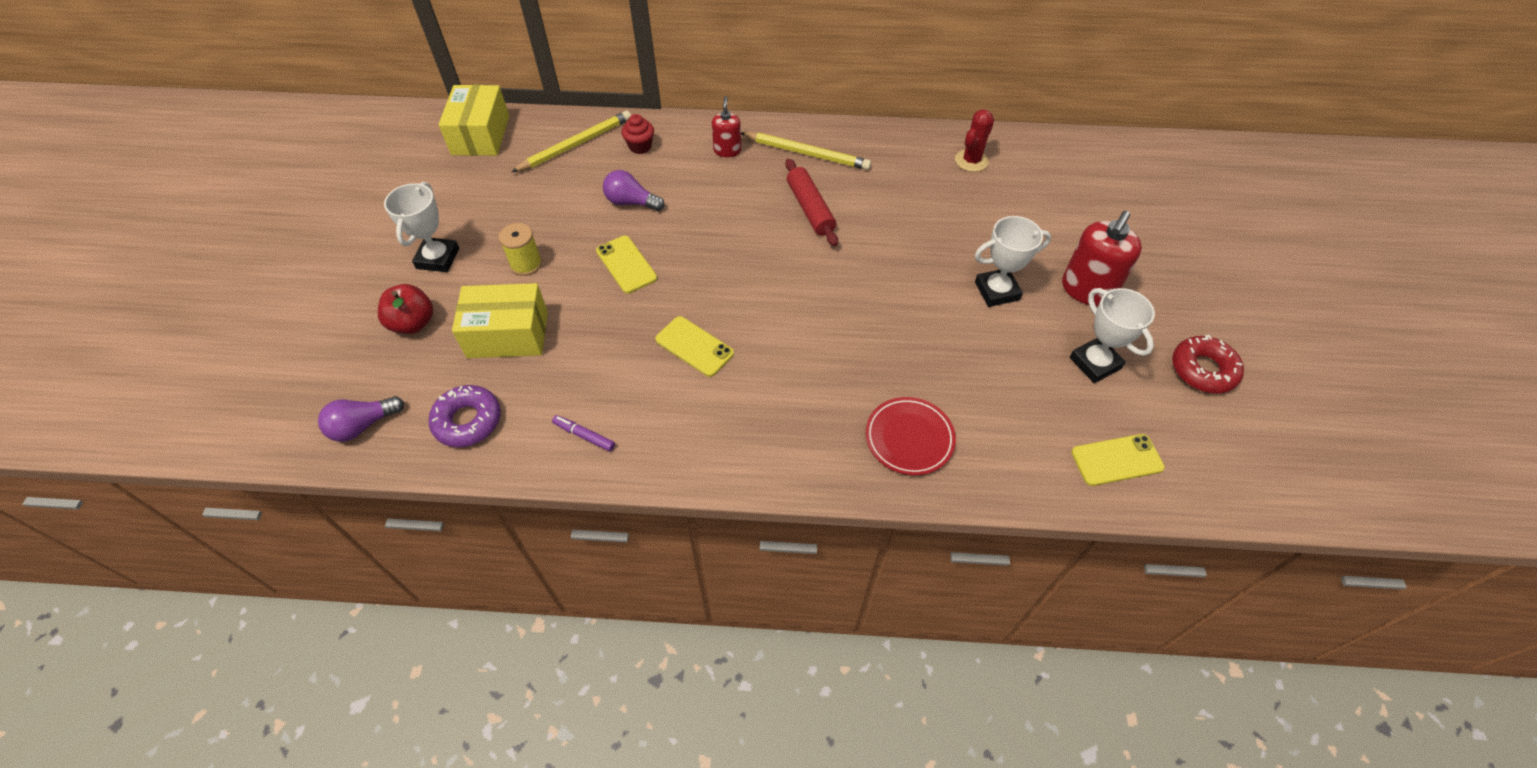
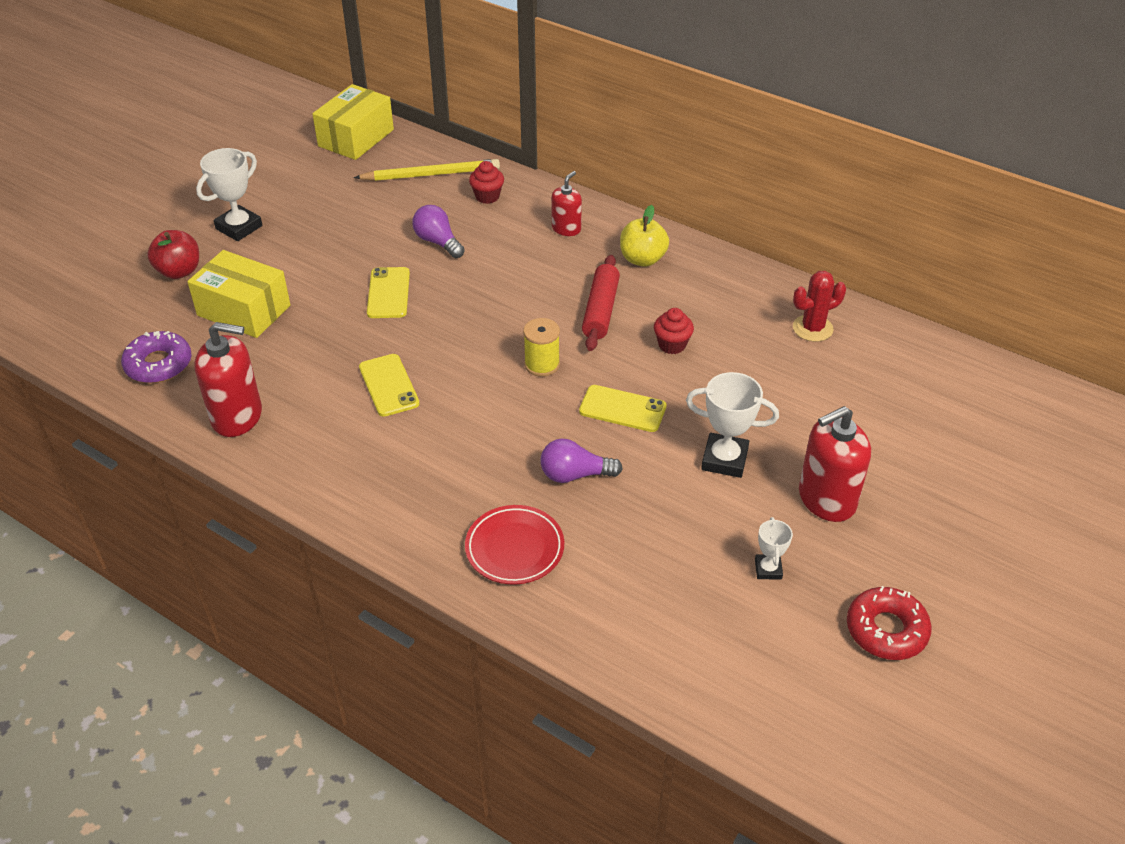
camera: 30 degrees right, 10 degrees down
purple light bulb [318,396,404,442] -> purple light bulb moved to [540,438,623,483]
yellow spool [499,223,542,276] -> yellow spool moved to [523,318,560,377]
purple marker [552,415,615,451] -> red soap dispenser [194,322,262,437]
yellow pencil [741,132,871,170] -> yellow apple [620,205,669,267]
white trophy [1070,288,1155,383] -> white trophy [755,517,793,580], size x0.56
yellow phone [1071,434,1165,486] -> yellow phone moved to [579,385,667,432]
none -> red cupcake [654,308,694,354]

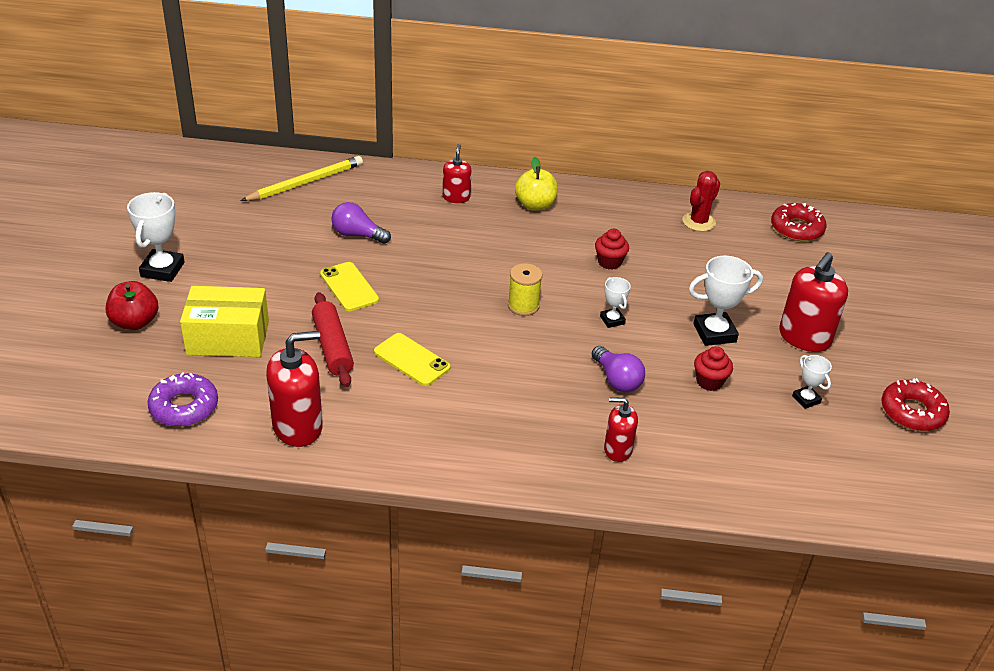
camera: 30 degrees left, 5 degrees down
yellow box [313,84,394,160] -> none
red plate [465,505,564,584] -> red soap dispenser [604,397,638,462]
red cupcake [469,161,504,204] -> red cupcake moved to [694,346,733,391]
purple light bulb [540,438,623,483] -> purple light bulb turned 90 degrees counterclockwise [592,346,645,392]
yellow phone [579,385,667,432] -> white trophy [600,277,631,328]
red rolling pin [582,255,620,351] -> red rolling pin moved to [312,292,354,387]
none -> red donut [771,203,827,241]

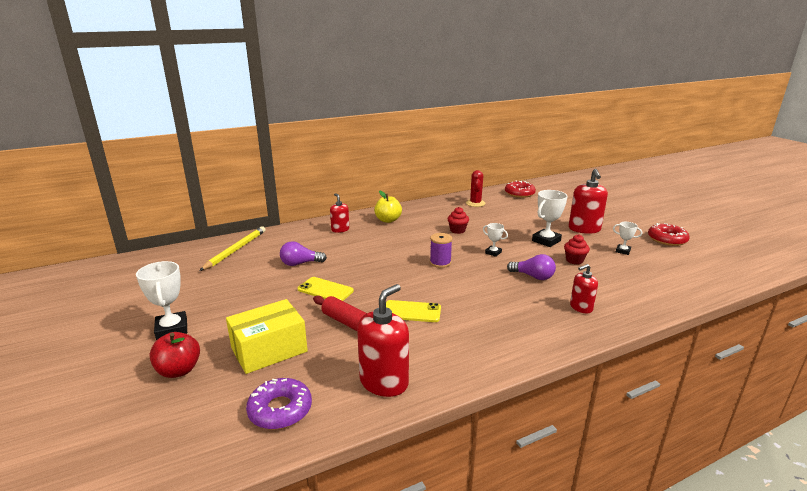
camera: 30 degrees left, 15 degrees down
yellow spool [508,263,542,316] -> purple spool [430,233,452,268]

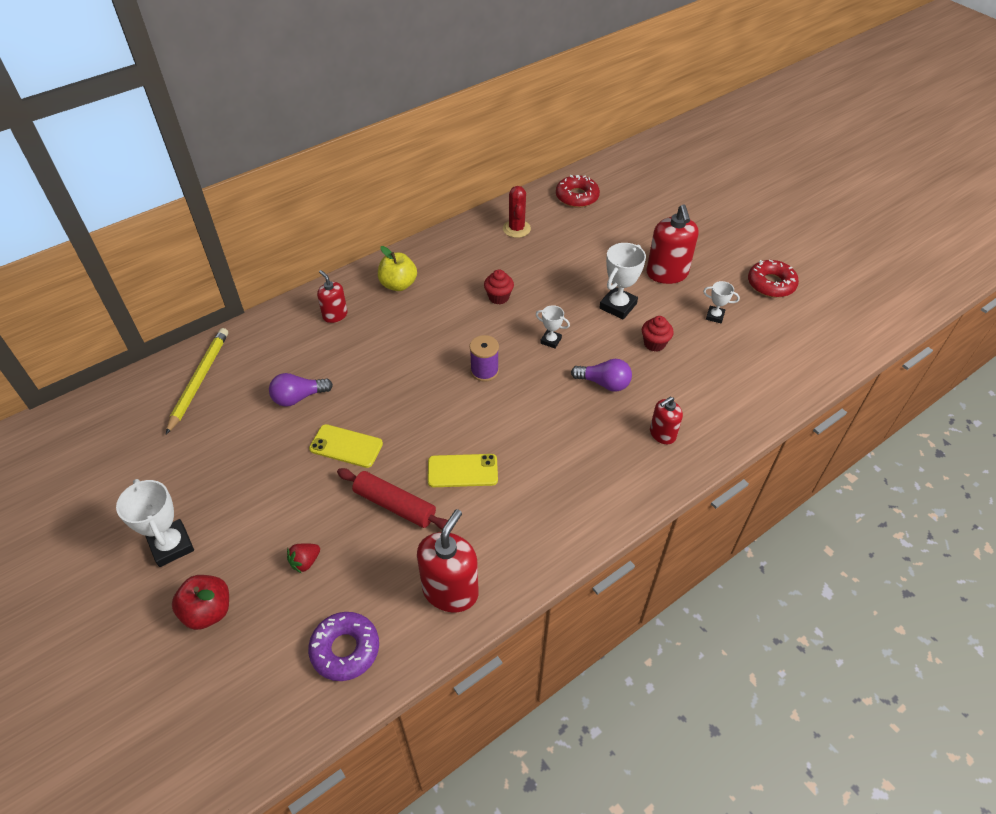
camera: 10 degrees left, 25 degrees up
yellow box [226,299,308,374] -> red strawberry [287,543,320,574]

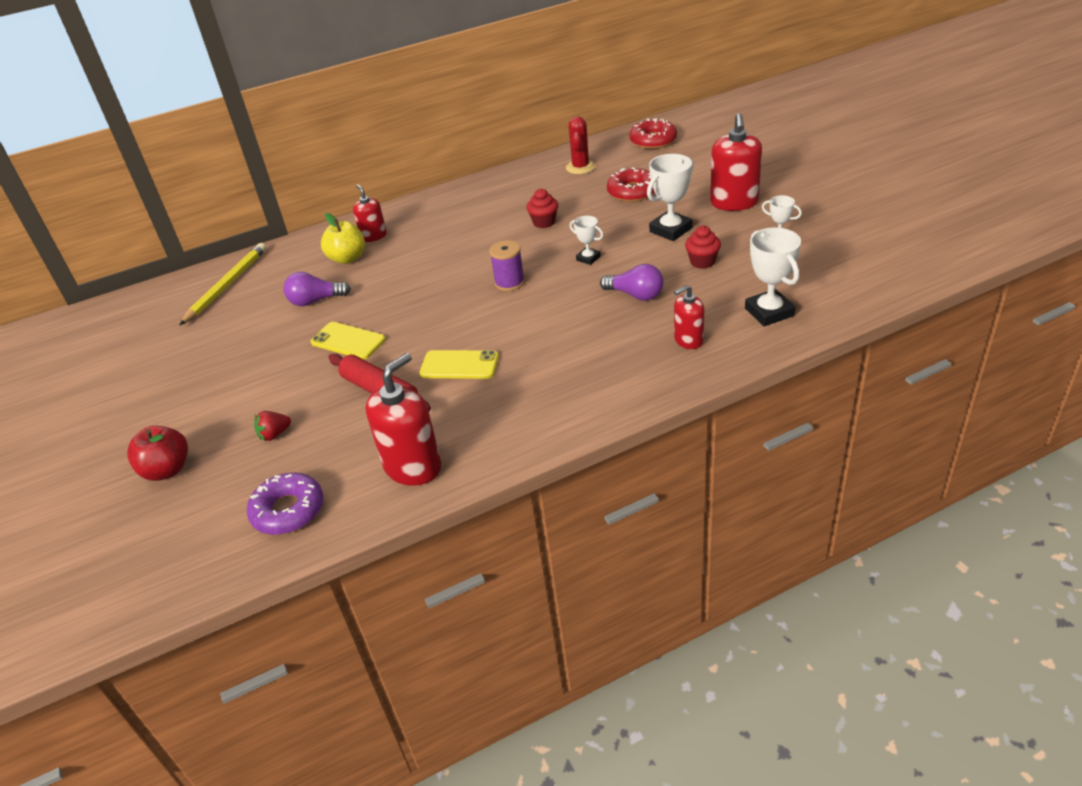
camera: 15 degrees right, 10 degrees down
white trophy [116,479,194,567] -> white trophy moved to [745,228,801,326]
yellow apple [378,246,417,291] -> yellow apple moved to [321,213,365,264]
red donut [748,260,799,297] -> red donut moved to [607,167,655,202]

